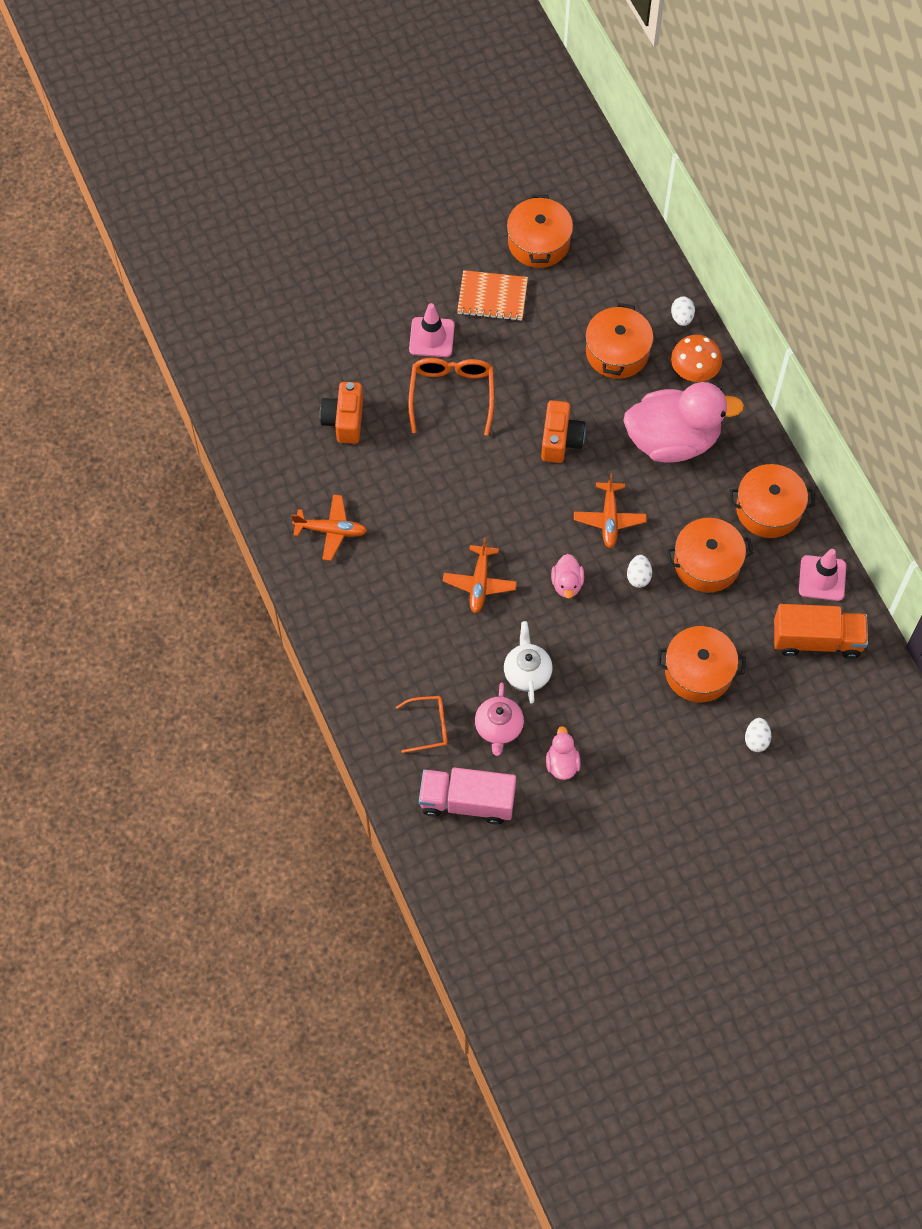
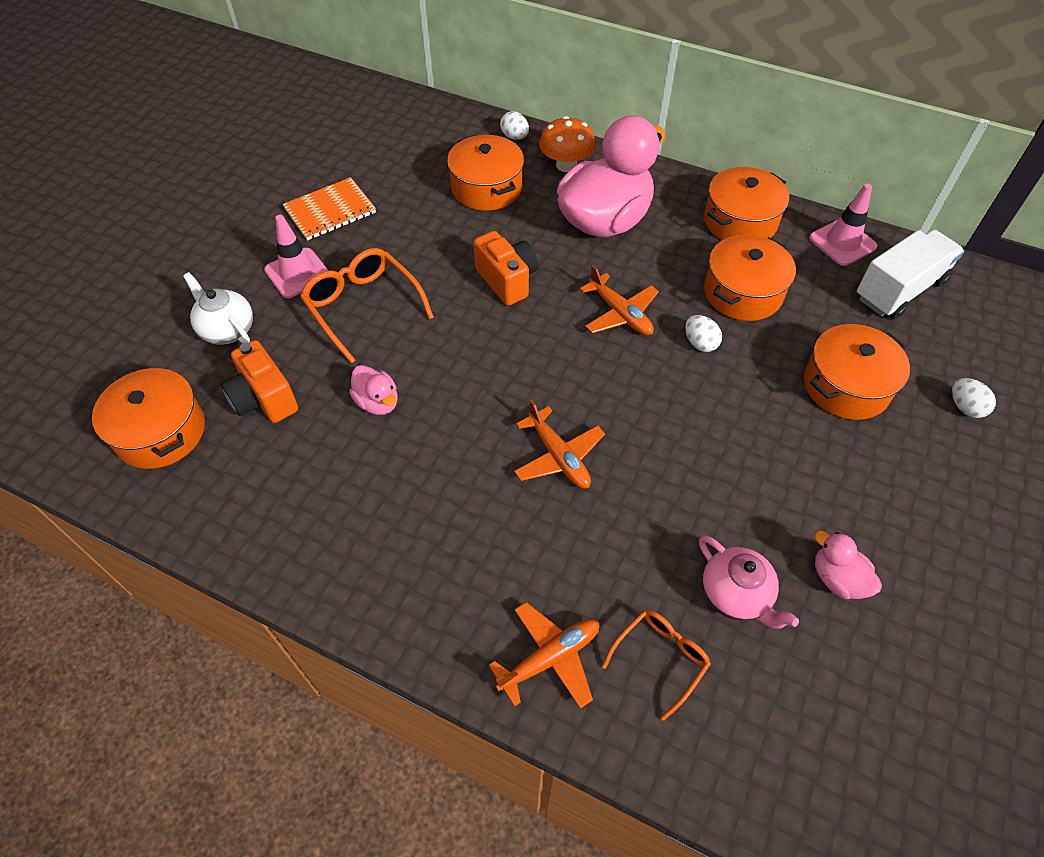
camera: 40 degrees left, 10 degrees down
orange plane [291,495,367,561] -> orange plane moved to [489,602,599,709]
pink truck [419,767,516,825] -> none
white teapot [504,621,552,704] -> white teapot moved to [183,272,253,345]
orange pot [507,195,573,268] -> orange pot moved to [92,368,205,469]
pink duck [551,554,584,599] -> pink duck moved to [349,365,398,415]
orange truck [774,604,868,659] -> white truck [857,229,964,319]

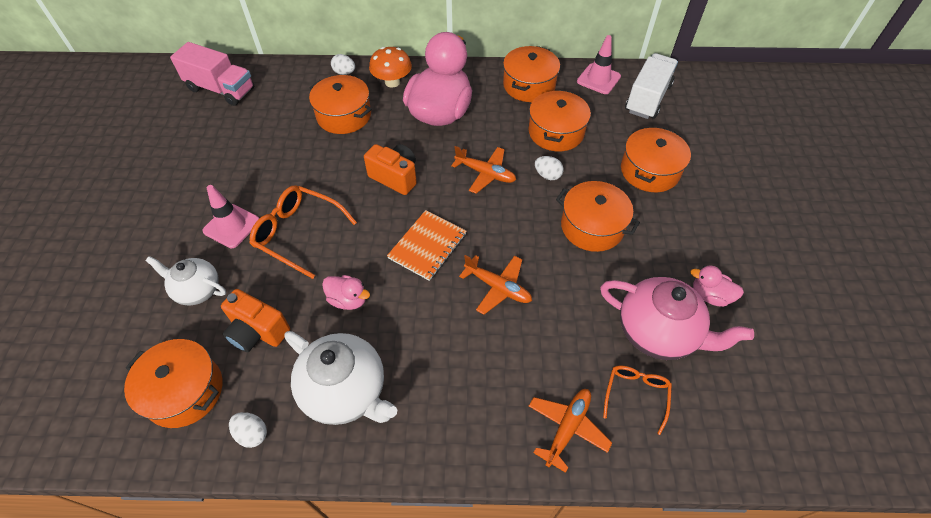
camera: 25 degrees left, 0 degrees up
orange notebook [283,177,376,241] -> orange notebook moved to [387,210,467,281]
pink teapot [699,535,799,629] -> pink teapot [600,277,754,360], size x1.61
white egg [952,378,996,418] -> white egg moved to [229,412,267,448]
none -> pink truck [170,42,254,106]
none -> white teapot [284,331,398,425]
none -> orange pot [556,181,640,252]

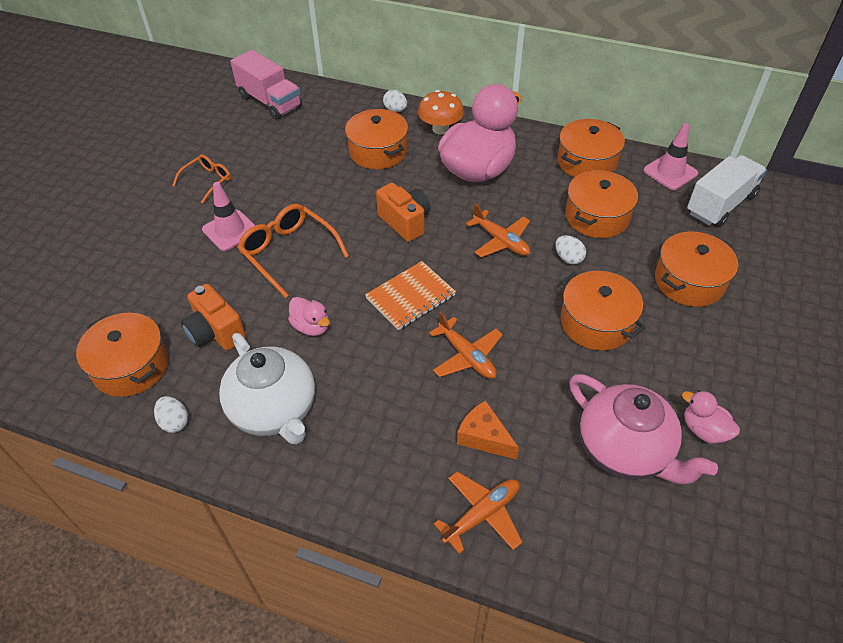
camera: 20 degrees right, 5 degrees down
white teapot [145,256,226,305] -> none
orange glasses [603,365,672,435] -> orange glasses moved to [172,155,231,204]
none -> orange cheese [457,401,519,460]

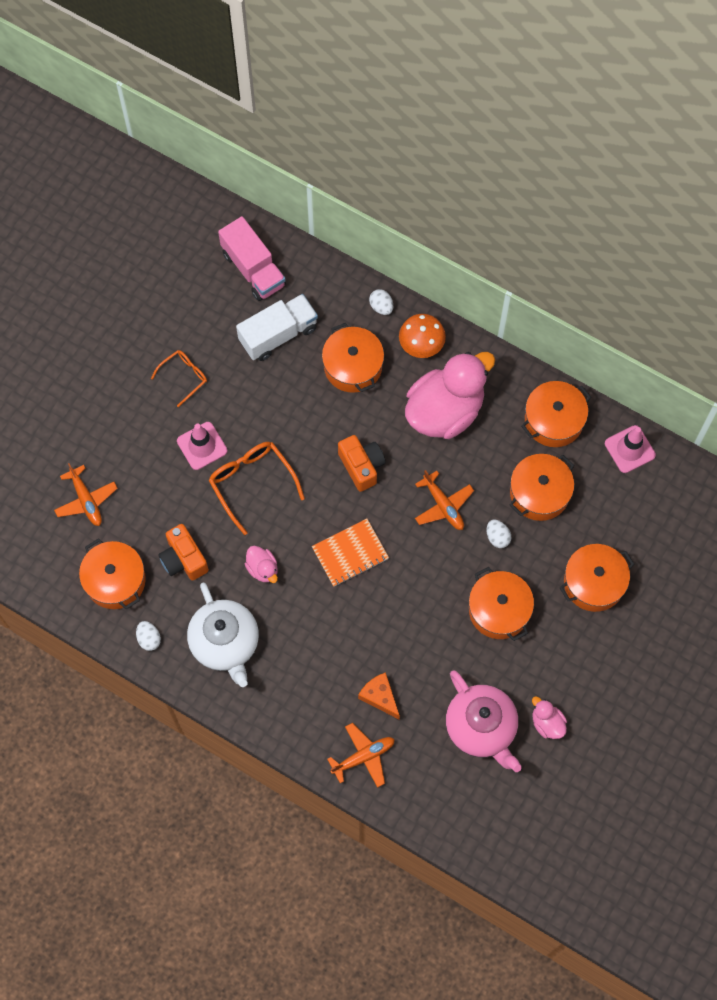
camera: 10 degrees right, 20 degrees up
orange plane [429,311,503,379] -> orange plane moved to [54,463,118,526]
white truck [687,155,767,227] -> white truck moved to [236,294,318,361]

